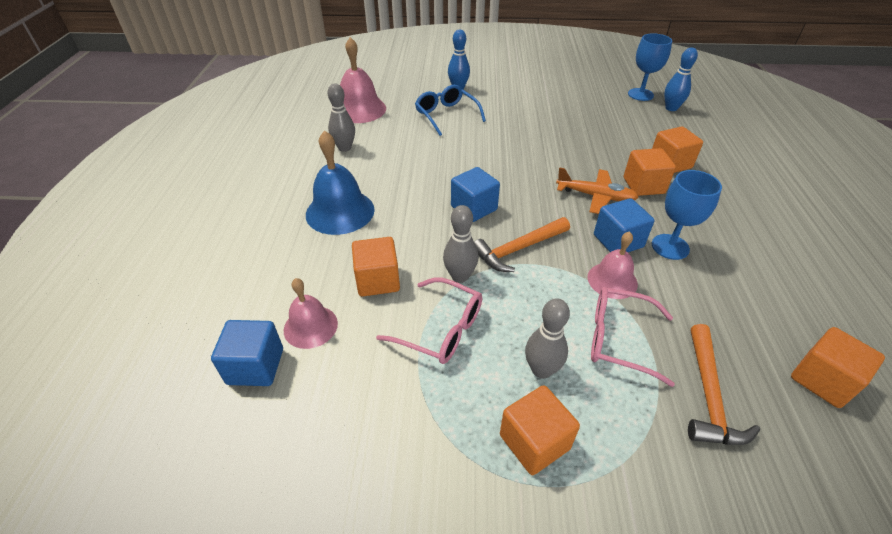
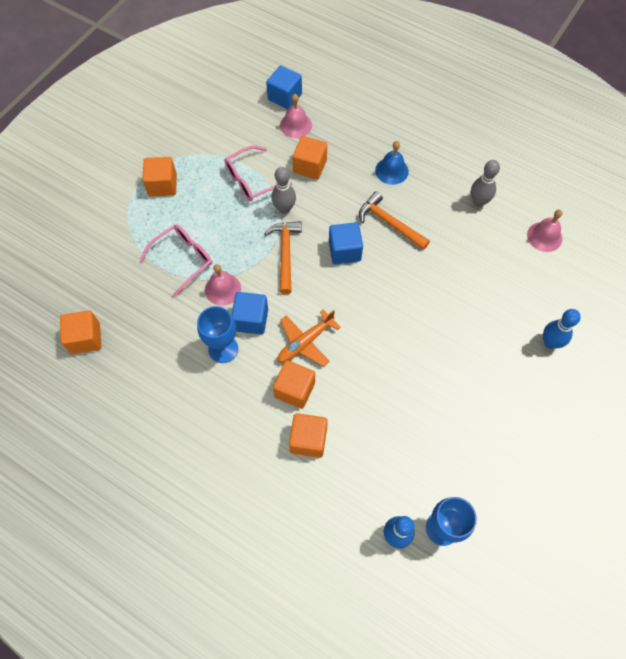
camera: 120 degrees right, 20 degrees up
blue bell [306,130,375,235] -> blue bell [375,141,409,185], size x0.62
pink bell [340,37,386,123] -> pink bell [527,210,563,252], size x0.62
blue glasses [415,84,486,136] -> none
grey bowling pin [525,298,570,379] -> none
orange hammer [688,324,760,445] -> orange hammer moved to [359,191,430,250]

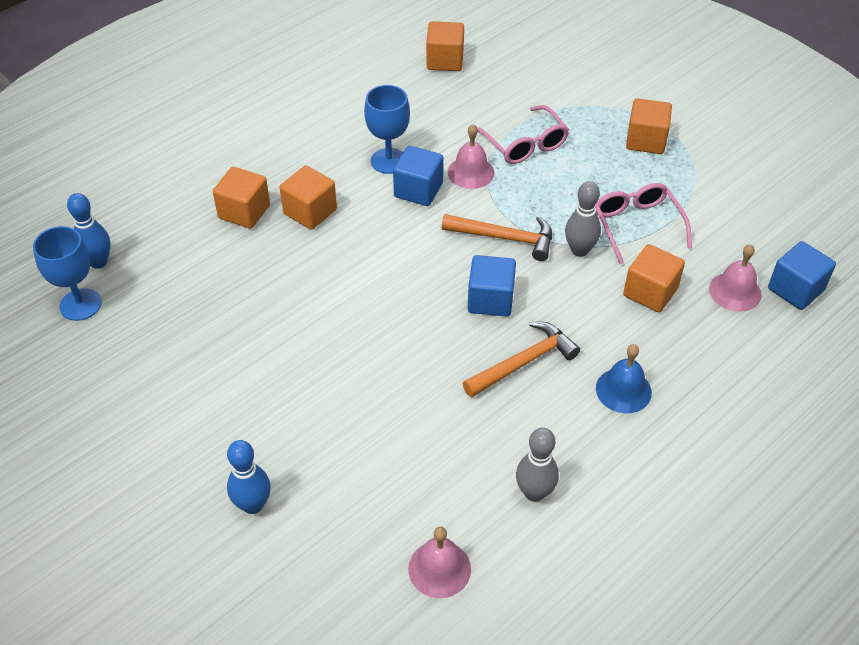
camera: 105 degrees right, 15 degrees down
orange plane [278,309,341,367] -> none

